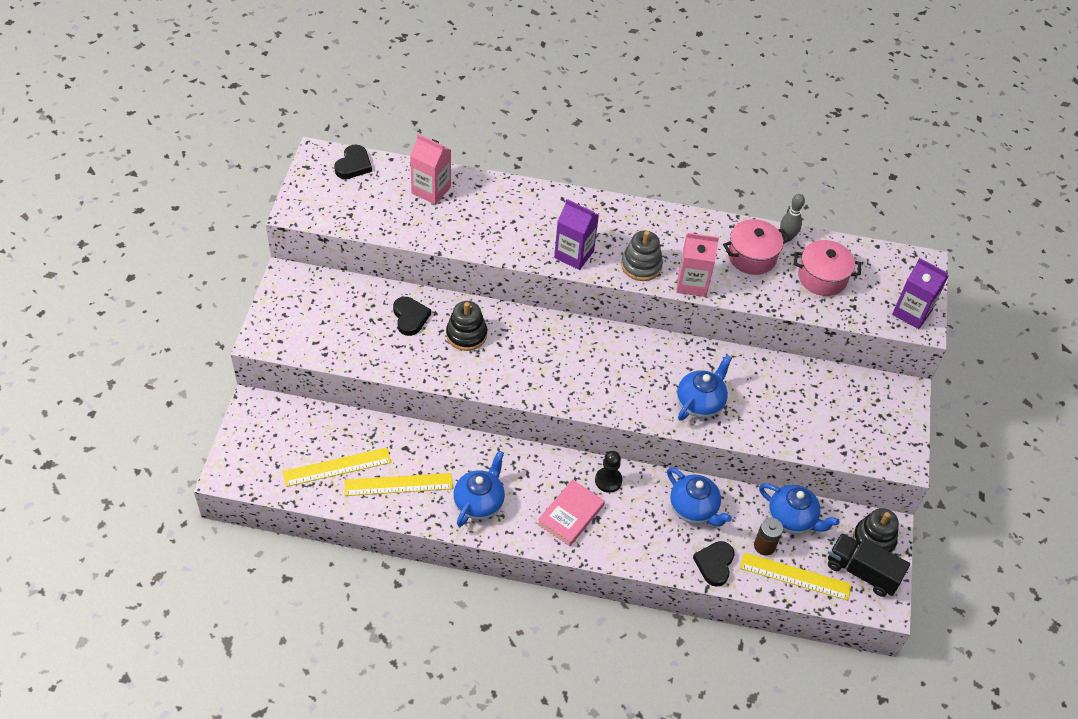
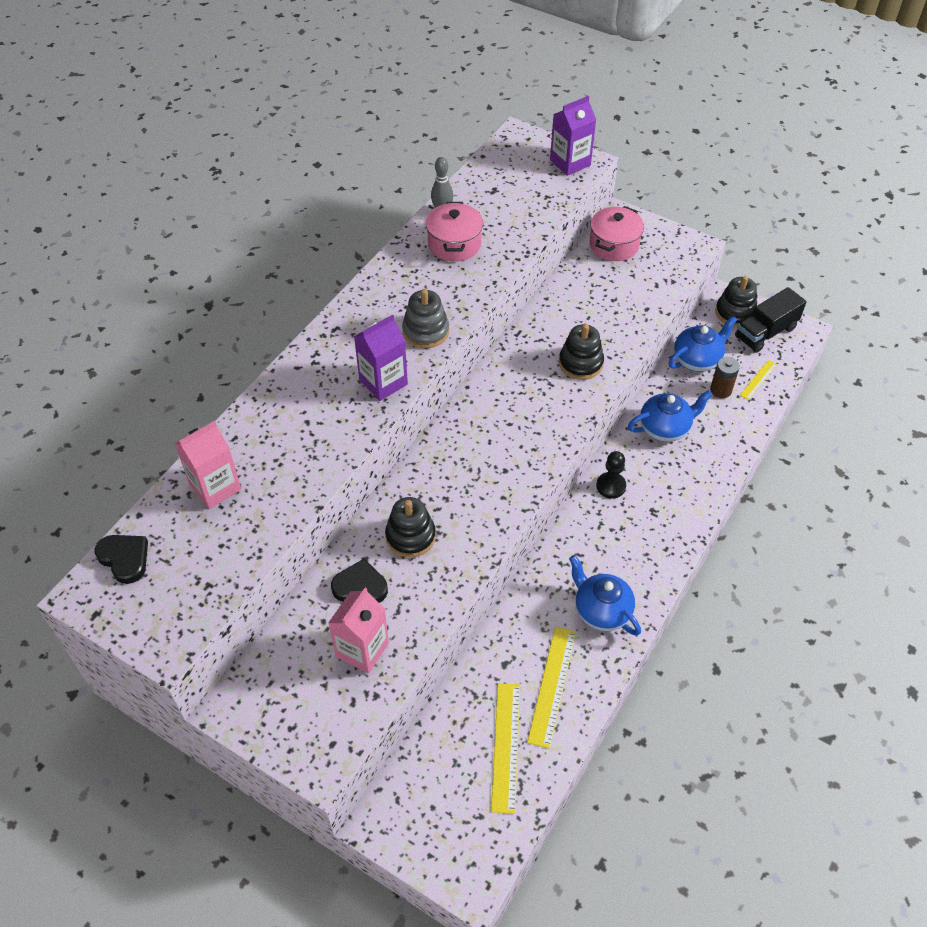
camera: 65 degrees left, 0 degrees up
pink book [537,479,605,546] -> none
pink carton [676,233,719,297] -> pink carton moved to [328,588,389,674]
blue teapot [677,355,732,421] -> black stacking toy [559,324,604,380]
black heart [693,541,734,587] -> none
yellow ruler [740,552,851,601] -> yellow ruler [740,360,777,400], size x0.56
pink pot [794,240,861,296] -> pink pot moved to [590,206,644,261]

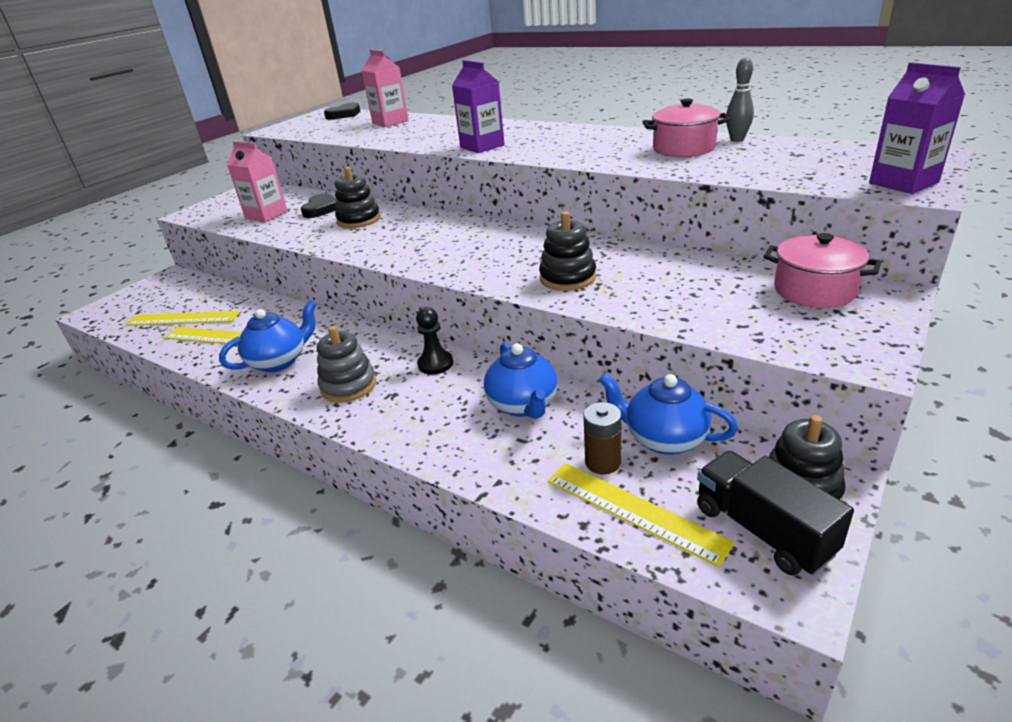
camera: 95 degrees right, 20 degrees down
grey stacking toy [402,289,449,348] -> grey stacking toy moved to [317,326,376,403]
blue teapot [668,316,737,372] -> blue teapot turned 150 degrees clockwise [599,373,738,455]
yellow ruler [740,360,777,400] -> yellow ruler [548,463,735,567], size x1.80

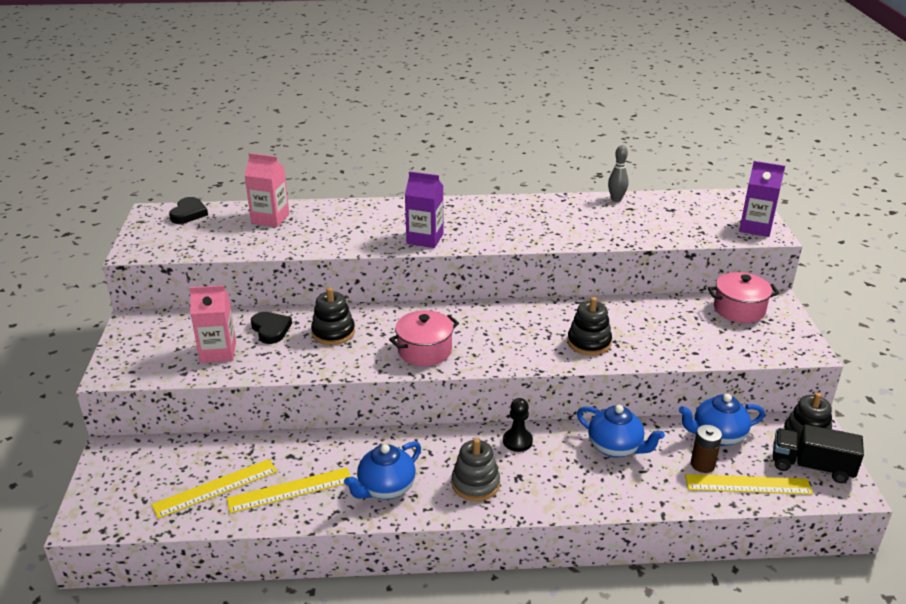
camera: 40 degrees left, 0 degrees up
blue teapot [219,300,317,372] -> blue teapot turned 150 degrees counterclockwise [344,441,421,499]
pink pot [643,99,730,157] -> pink pot moved to [389,310,459,366]

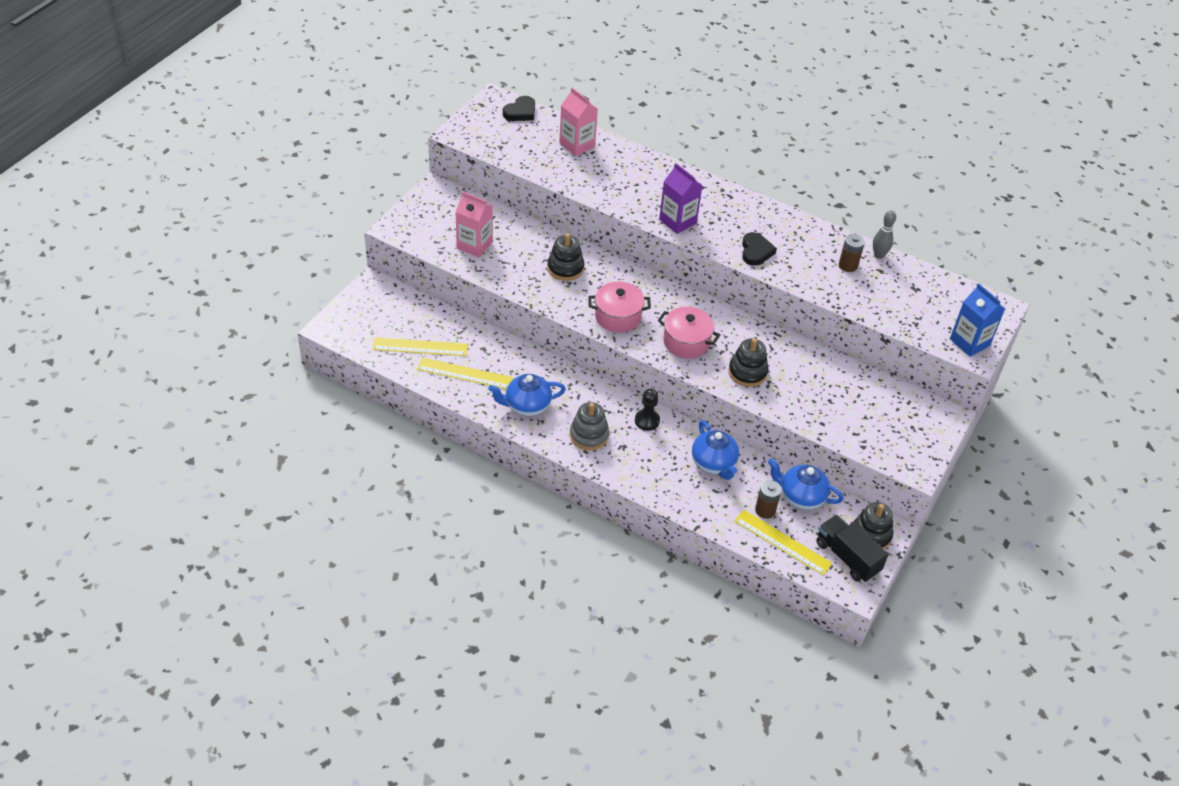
camera: 30 degrees right, 15 degrees up
black heart [251,312,292,344] -> black heart moved to [742,232,777,266]
pink pot [708,272,779,323] -> pink pot moved to [658,307,720,359]
purple carton [739,161,785,237] -> blue carton [950,284,1005,357]
none -> brown battery [839,234,865,272]

